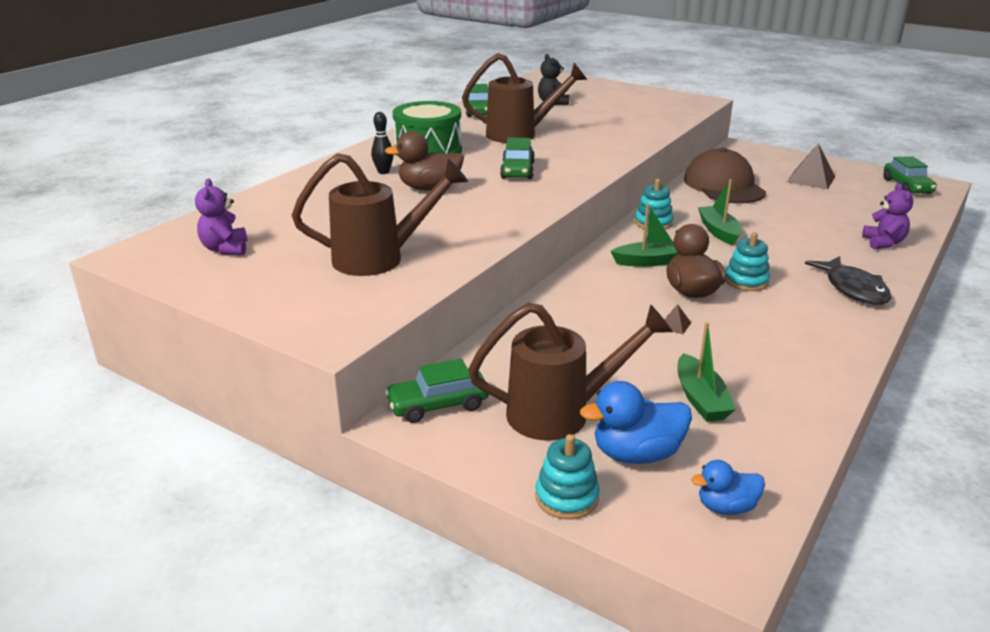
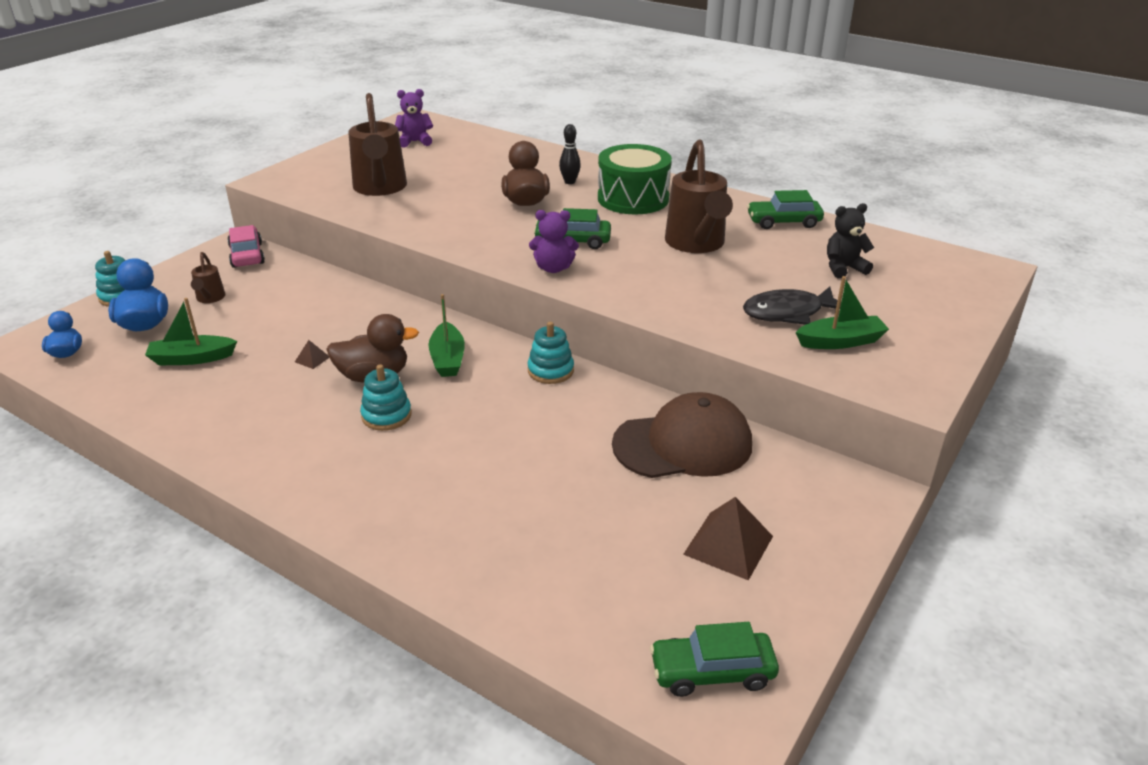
camera: 90 degrees right, 5 degrees up
green car [385,358,489,423] -> pink car [227,225,265,268]
brown watering can [468,303,673,441] -> brown watering can [191,252,225,303], size x0.47
green boat [698,179,742,245] -> green boat moved to [795,276,889,349]
black fish [805,256,892,305] -> black fish moved to [743,287,841,325]
purple teddy bear [862,183,913,249] -> purple teddy bear moved to [529,210,579,273]

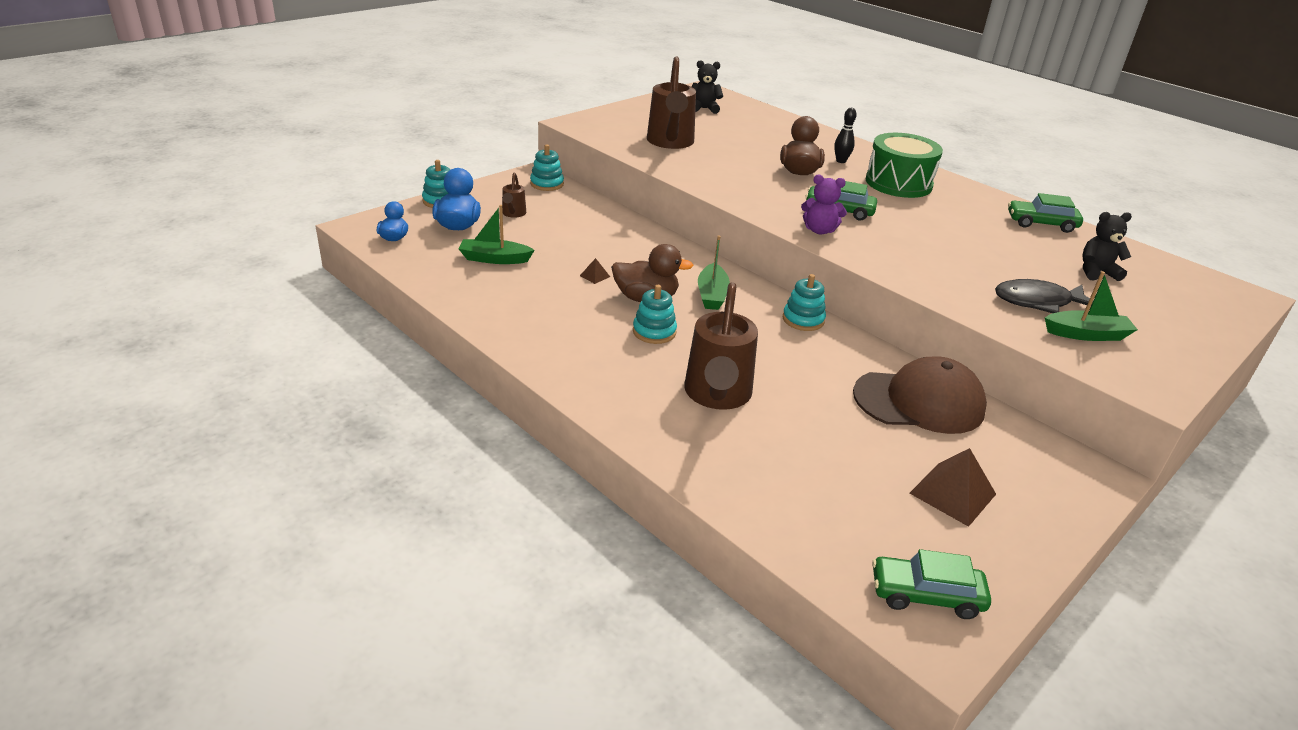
camera: 10 degrees right, 0 degrees up
pink car [227,225,265,268] -> turquoise stacking toy [530,144,564,191]
purple teddy bear [395,89,433,148] -> black teddy bear [692,60,723,114]
brown watering can [665,140,733,253] -> brown watering can moved to [684,282,758,410]

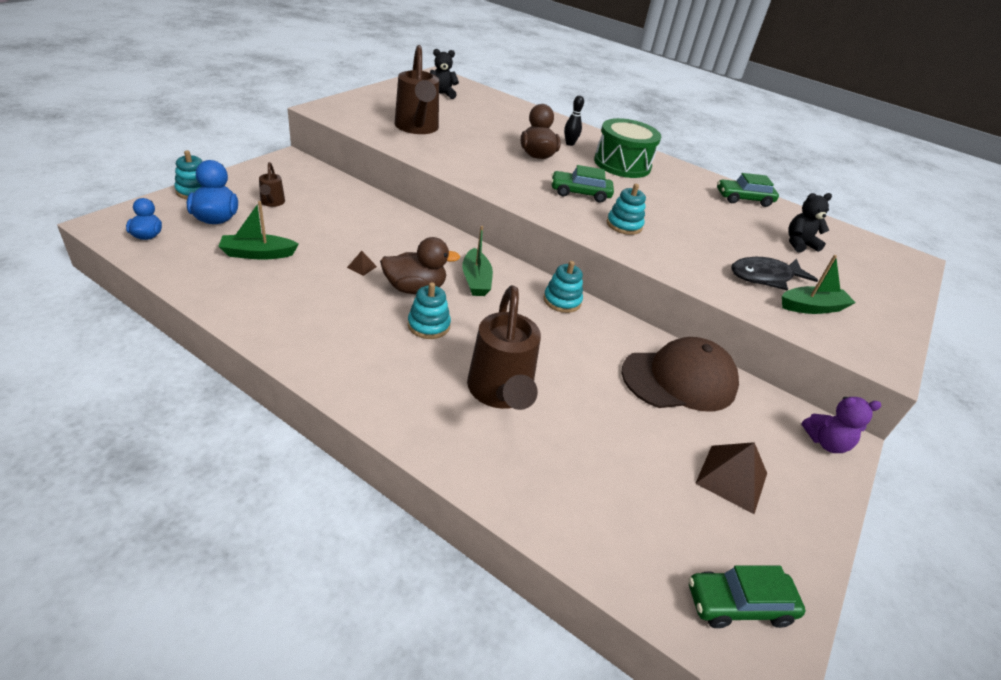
camera: 15 degrees left, 5 degrees up
turquoise stacking toy [530,144,564,191] -> turquoise stacking toy moved to [607,184,646,235]
purple teddy bear [801,174,847,235] -> purple teddy bear moved to [801,397,881,453]

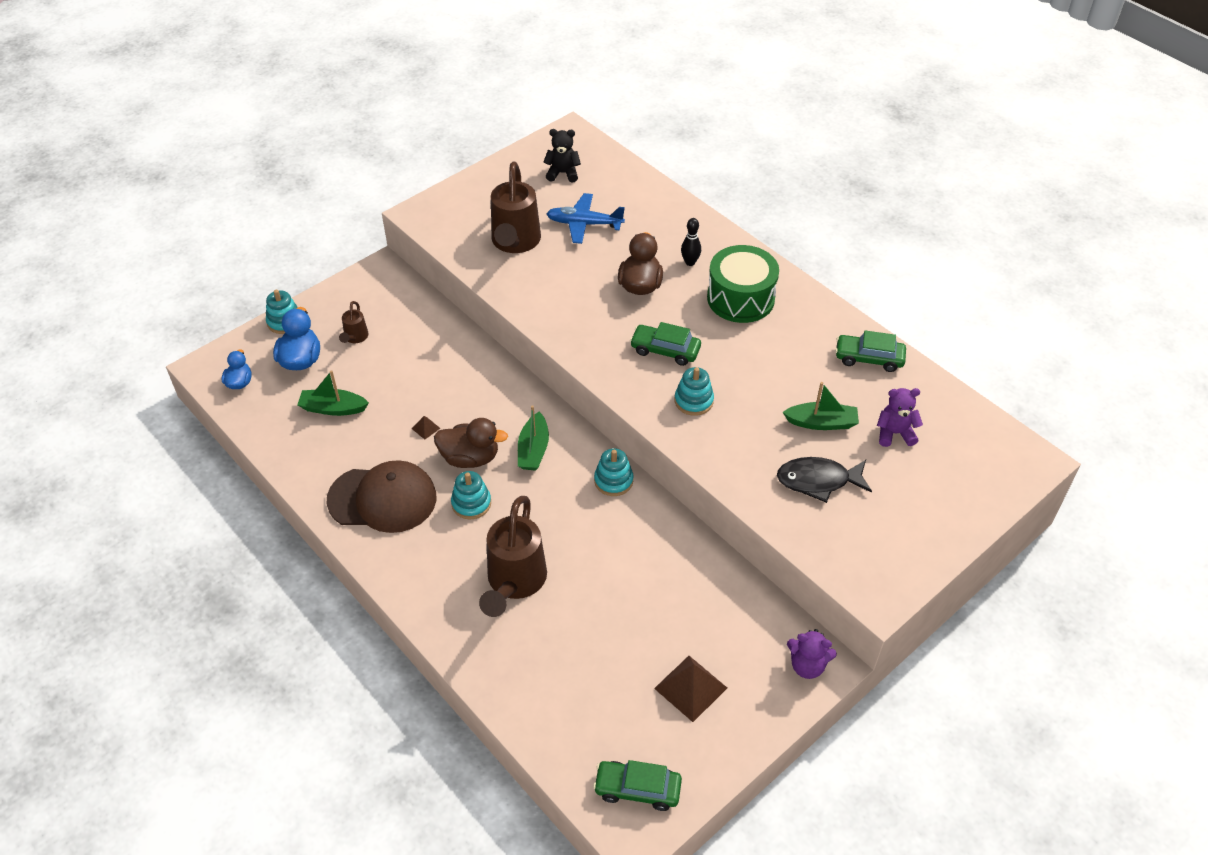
camera: 20 degrees right, 10 degrees up
brown cap [622,337,739,412] -> brown cap moved to [326,460,436,533]
green boat [782,255,856,314] -> green boat moved to [783,382,859,430]
black teddy bear [788,193,832,253] -> purple teddy bear [877,388,923,447]
none -> blue plane [546,193,625,244]

